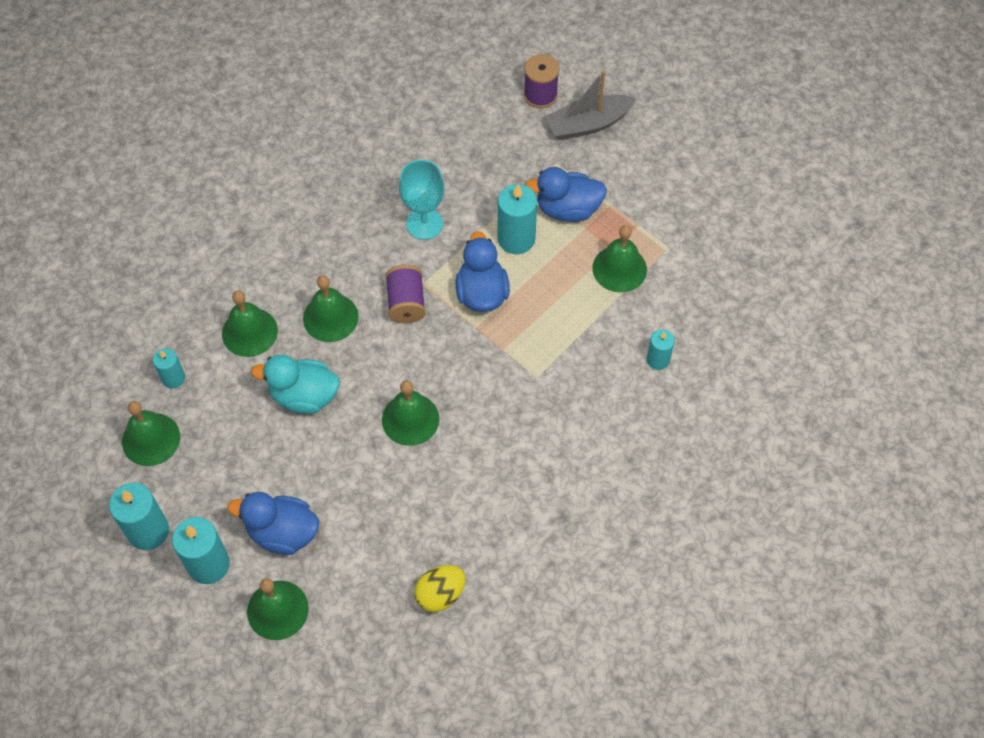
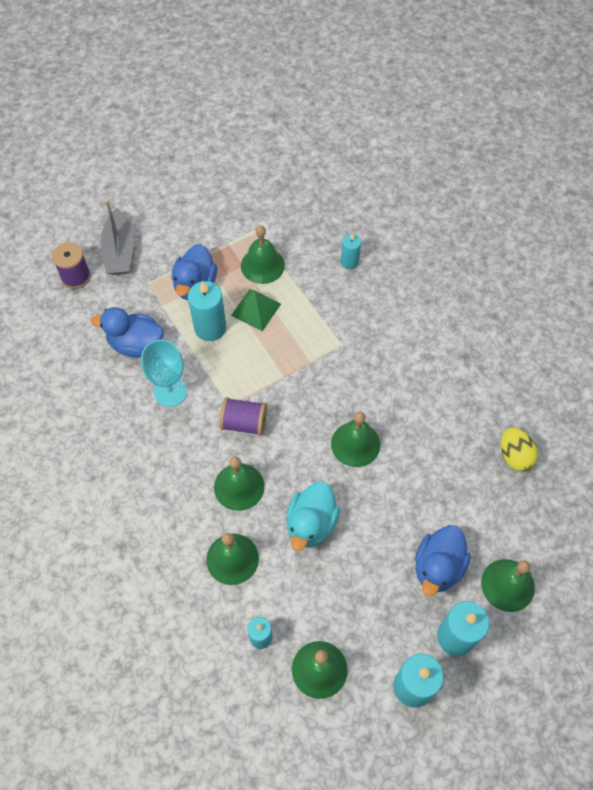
camera: 75 degrees left, 0 degrees up
blue duck [455,231,510,312] -> blue duck moved to [91,307,163,358]
none -> green pyramid [231,289,281,331]

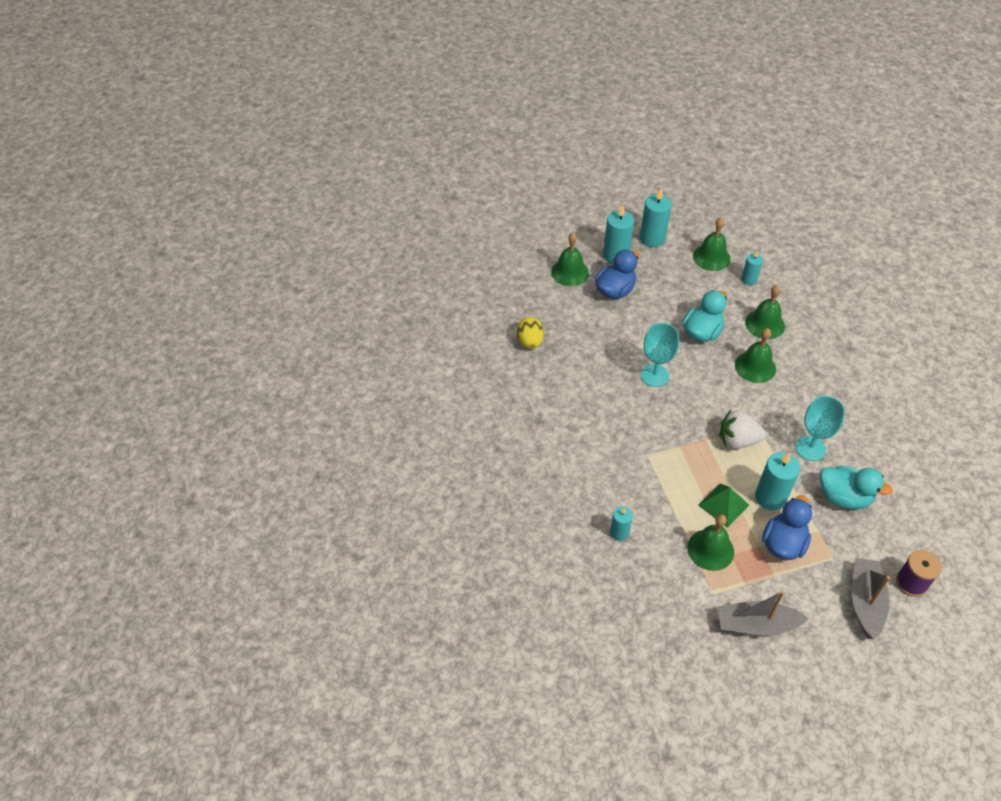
camera: 165 degrees left, 10 degrees down
blue duck [91,307,163,358] -> turquoise duck [820,466,893,509]
purple spool [220,397,267,436] -> none
green bell [331,412,380,467] -> turquoise goblet [641,323,679,387]
none -> grey boat [718,591,808,636]
none -> white strawberry [719,410,766,449]

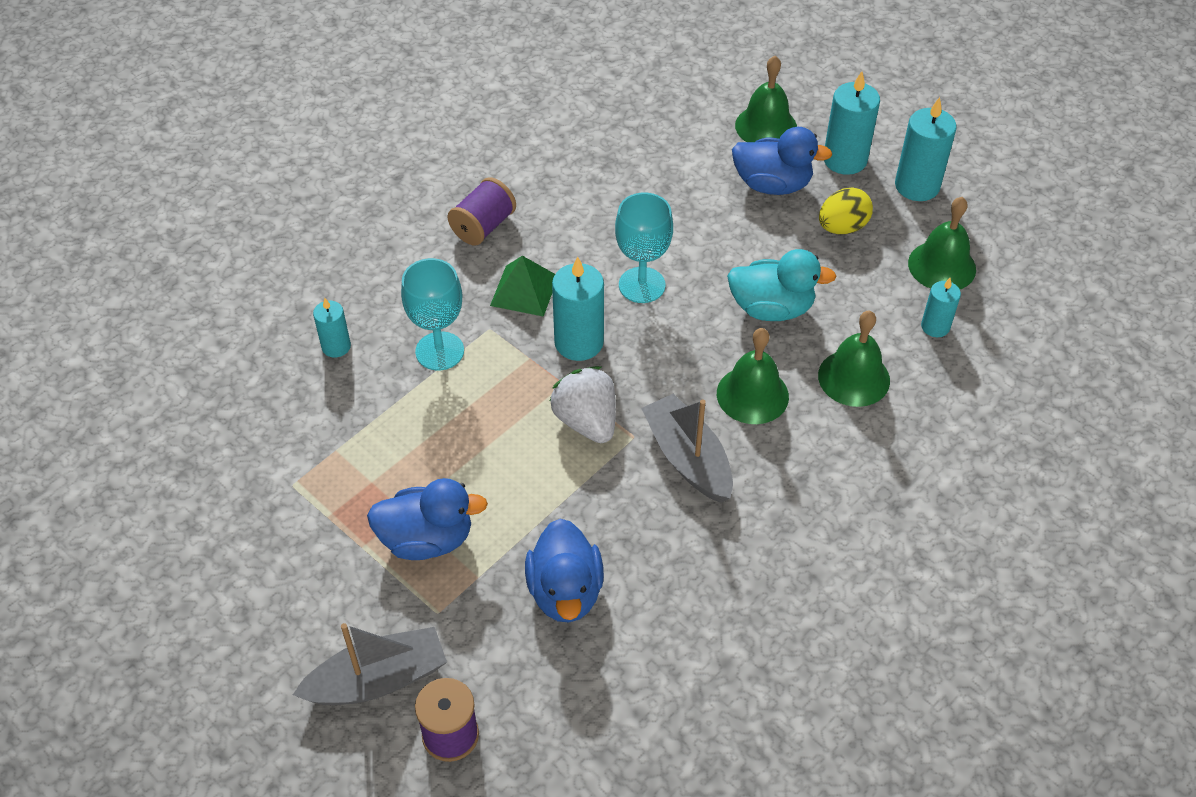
camera: 60 degrees right, 0 degrees up
yellow egg [517,317,544,349] -> yellow egg moved to [819,187,873,234]
green bell [687,515,734,571] -> none
green pyramid [698,483,749,528] -> green pyramid moved to [490,256,555,317]
grey boat [718,591,808,636] -> grey boat moved to [641,394,733,503]
turquoise candle [755,452,800,510] -> turquoise candle moved to [552,256,604,361]
turquoise goblet [796,396,845,461] -> turquoise goblet moved to [401,258,464,371]
turquoise duck [820,466,893,509] -> blue duck [525,519,604,623]
none -> purple spool [447,177,516,245]

